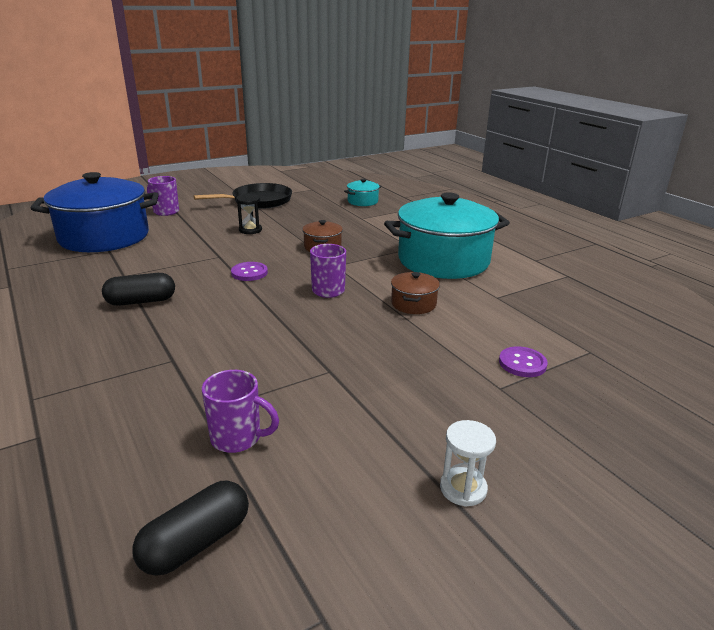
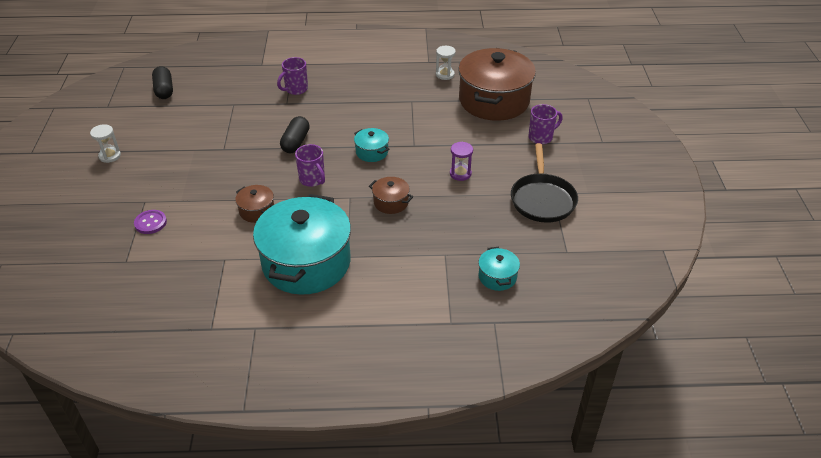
camera: 120 degrees right, 15 degrees up
blue pot [30,172,159,252] -> brown pot [458,48,536,121]
black capsule [102,273,175,306] -> black capsule moved to [280,116,310,153]
purple mug [202,370,279,453] -> purple mug moved to [277,57,308,95]
purple button [231,262,268,281] -> turquoise pot [354,128,389,162]
black hourglass [236,194,262,234] -> purple hourglass [450,142,473,181]
none -> white hourglass [436,46,456,80]

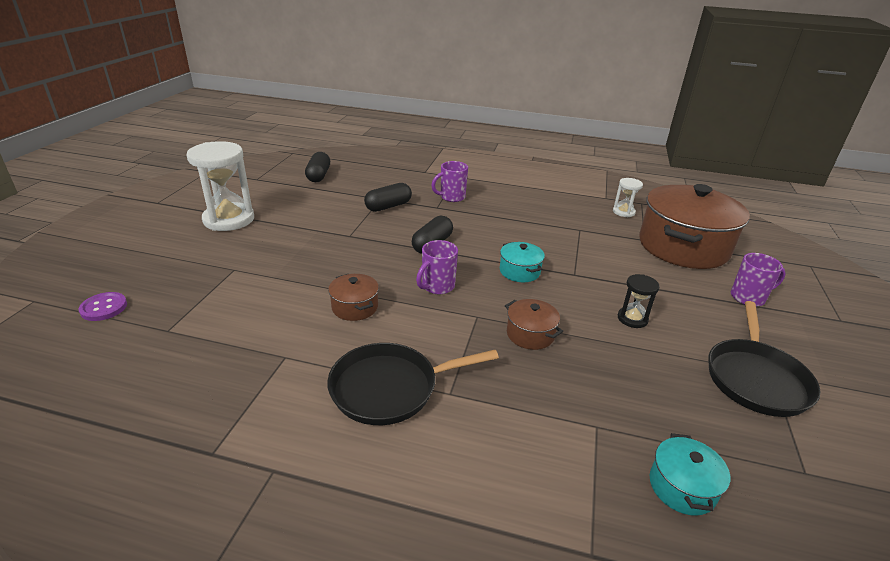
camera: 15 degrees right, 10 degrees down
white hourglass [90,124,121,163] -> white hourglass [186,141,254,231], size x2.04
purple button [134,210,167,234] -> purple button moved to [79,292,127,321]
turquoise pot [253,194,351,295] -> black pan [327,343,499,425]
purple mug [295,144,325,187] -> purple mug turned 60 degrees clockwise [416,240,458,294]
purple hourglass [450,142,473,181] -> black hourglass [618,274,660,328]
none -> black capsule [364,183,412,212]

